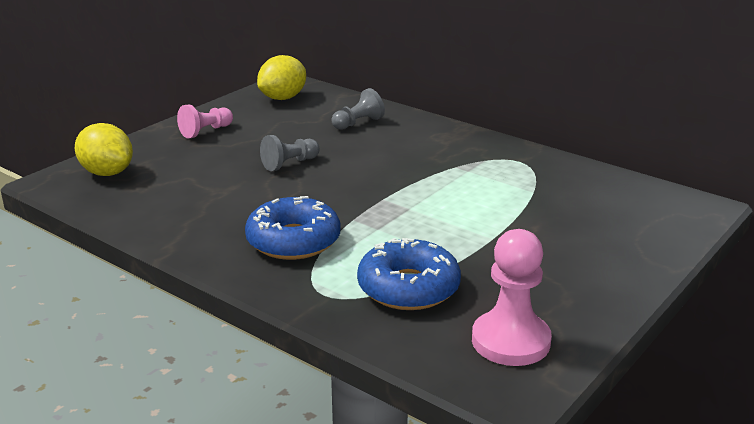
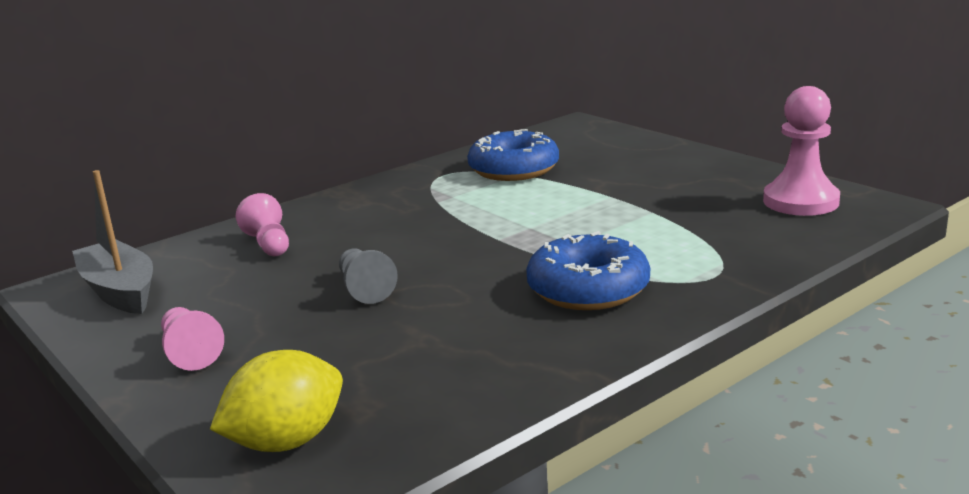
camera: 75 degrees left, 5 degrees down
yellow lemon [257,55,306,100] -> grey boat [72,170,153,314]
grey pawn [331,88,385,130] -> pink pawn [236,193,289,256]
blue donut [357,238,461,310] -> blue donut moved to [467,129,559,181]

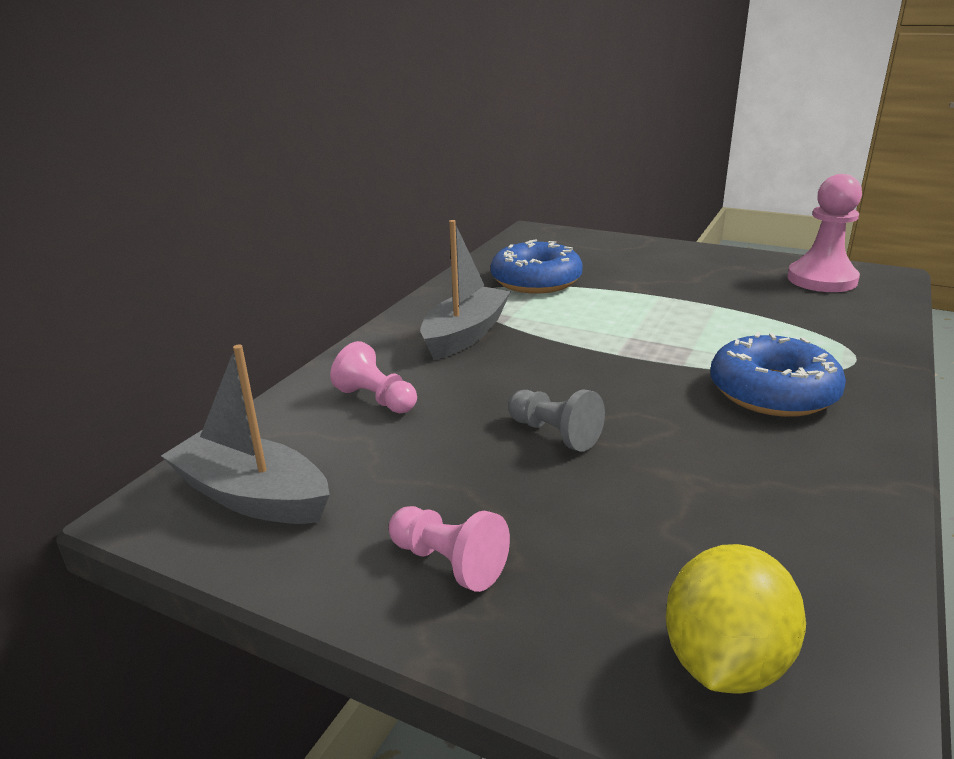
camera: 25 degrees left, 5 degrees up
none -> grey boat [420,220,511,360]

